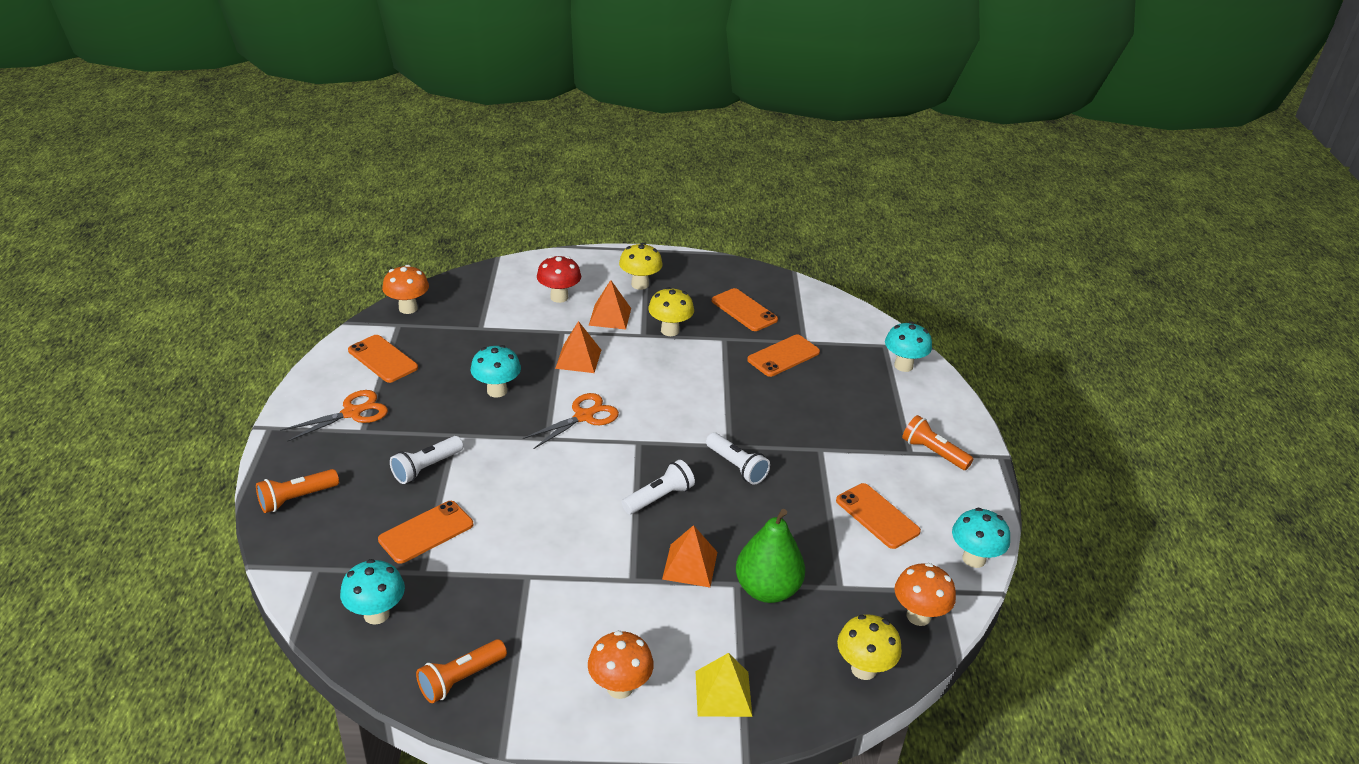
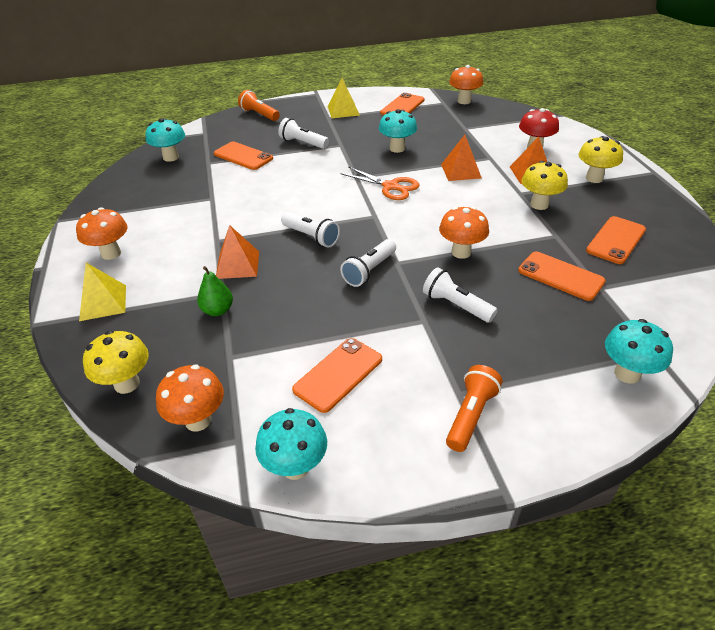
camera: 80 degrees right, 5 degrees up
orange scissors [280,390,388,442] -> yellow pyramid [328,78,360,118]
orange flashlight [416,639,507,703] -> none
green pear [736,509,805,603] -> green pear [197,266,233,316], size x0.56
none -> white flashlight [423,267,497,323]
none -> orange mushroom [439,207,489,259]

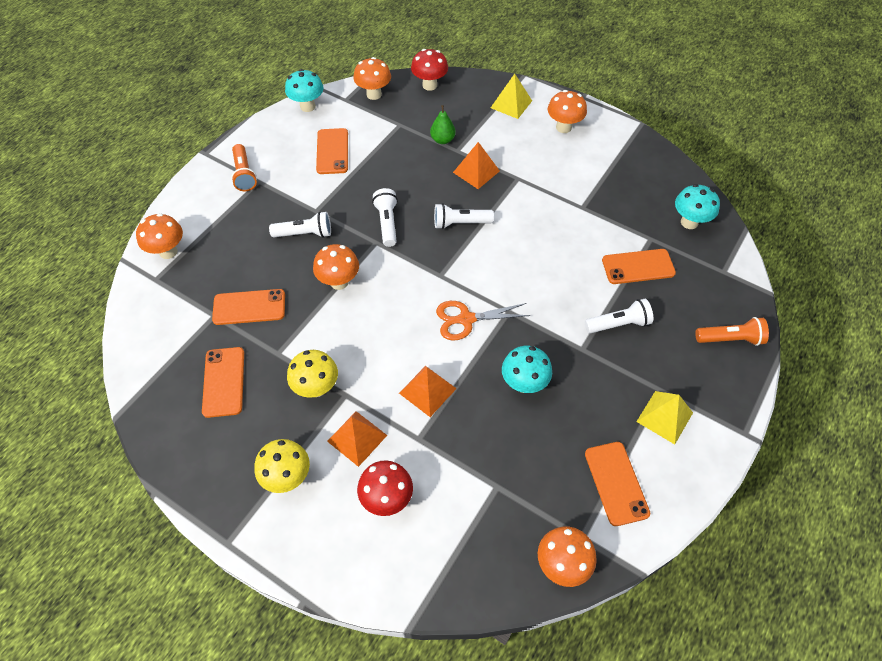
camera: 135 degrees right, 15 degrees up
yellow mushroom [83,331,149,394] -> red mushroom [411,49,448,91]
turquoise mushroom [605,319,673,384] -> orange mushroom [136,213,183,259]

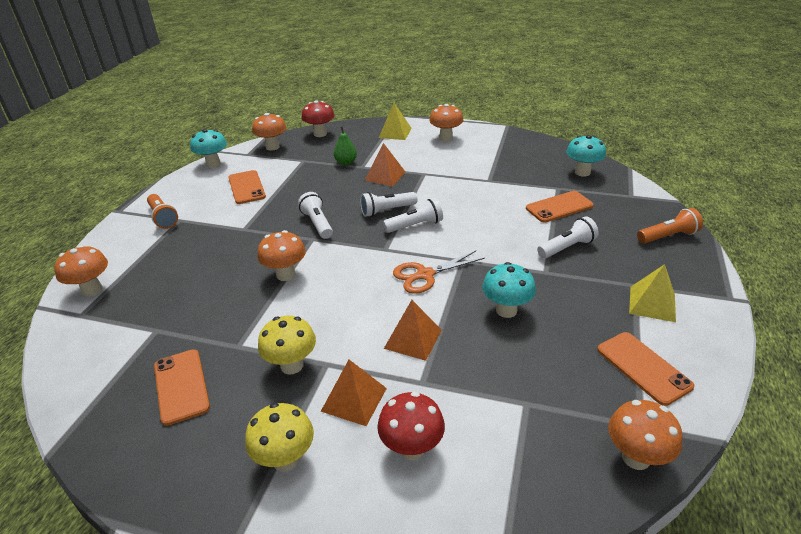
camera: 15 degrees left, 20 degrees down
orange phone [212,289,285,325] -> none
white flashlight [269,212,331,238] -> white flashlight moved to [383,198,443,233]

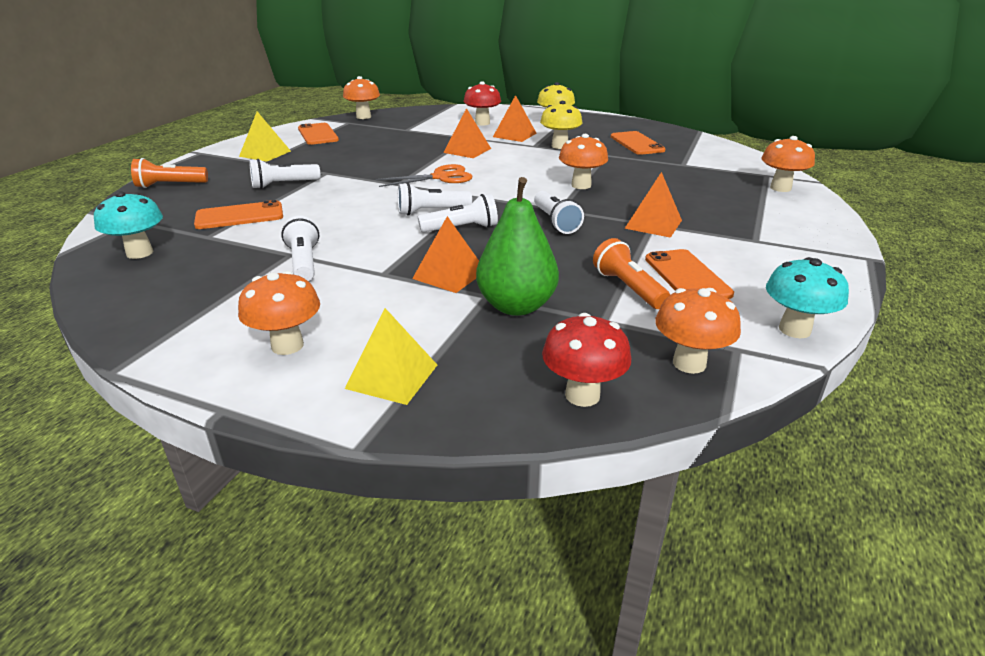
camera: 175 degrees left, 5 degrees down
orange flashlight [147,194,178,229] -> orange flashlight moved to [593,238,670,309]
green pear [334,127,357,165] -> green pear [476,177,559,316], size x1.80
turquoise mushroom [482,262,536,318] -> none
none -> white flashlight [281,215,319,281]
none -> orange pyramid [624,172,682,238]

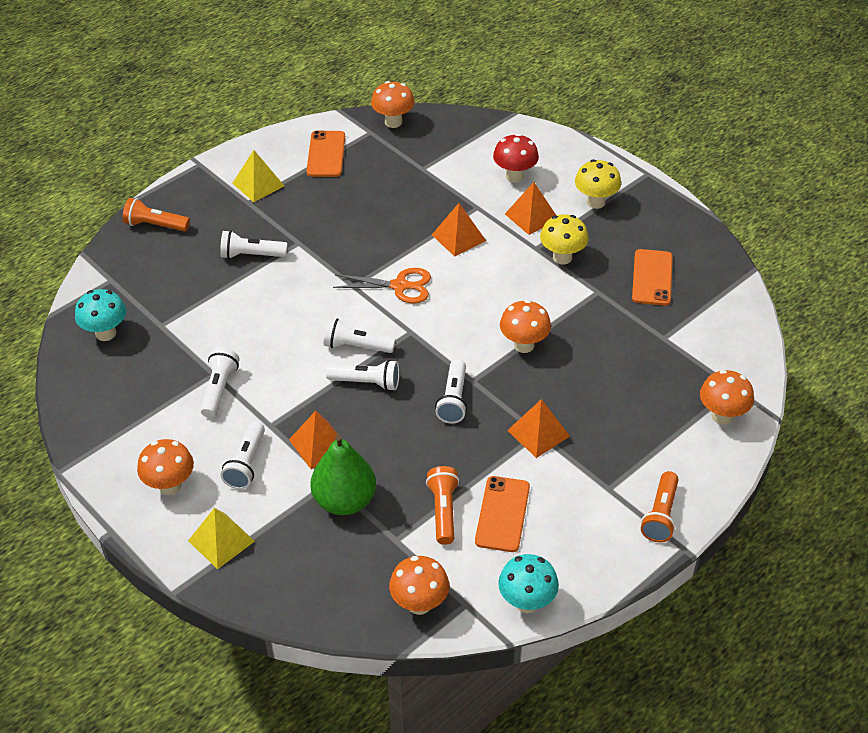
camera: 25 degrees right, 15 degrees up
orange phone [194,200,283,229] -> none
red mushroom [542,313,631,407] -> none
none -> white flashlight [221,421,265,489]
none -> orange flashlight [641,471,679,542]

